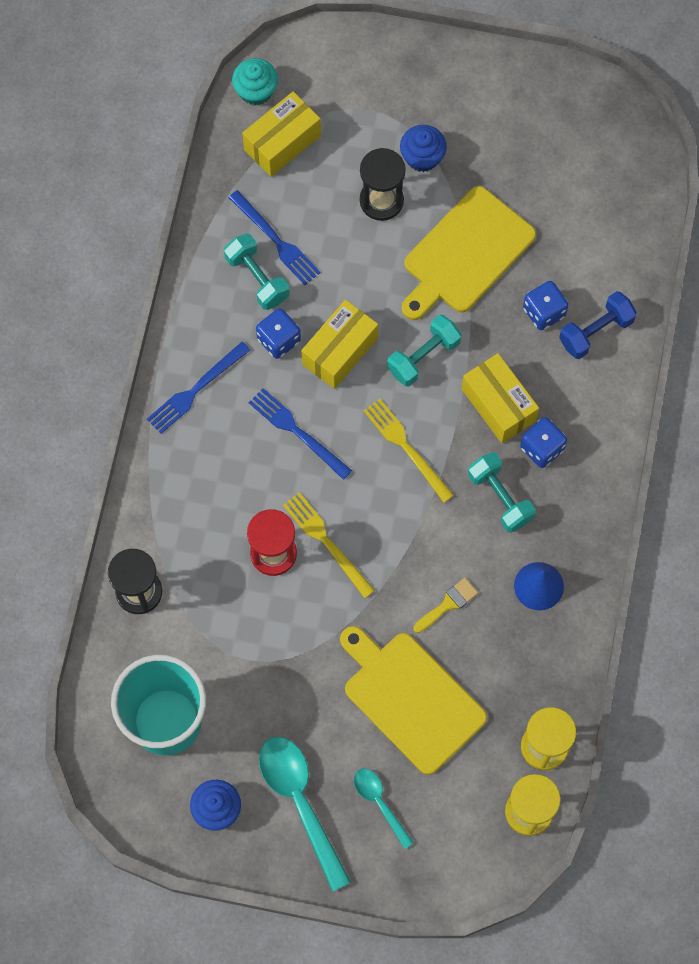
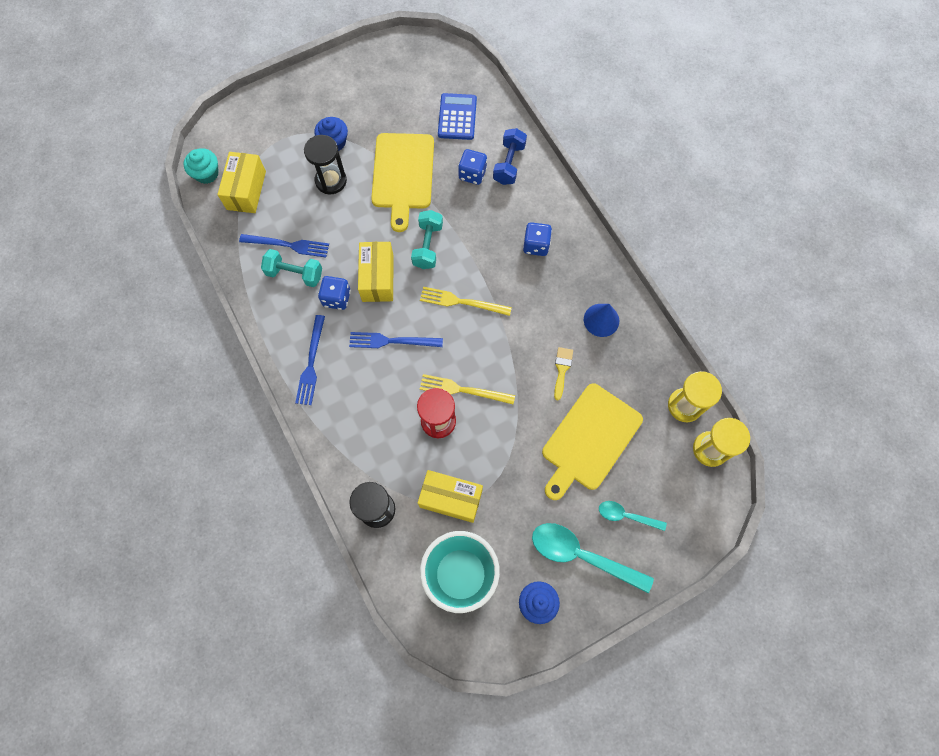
camera: 40 degrees left, 0 degrees up
yellow cutting board [340,626,487,775] -> yellow cutting board turned 60 degrees counterclockwise [542,383,643,500]
yellow box [462,353,539,443] -> yellow box moved to [418,470,483,523]
turquoise dumbbell [468,452,536,533] -> none
none -> blue calculator [438,93,477,140]

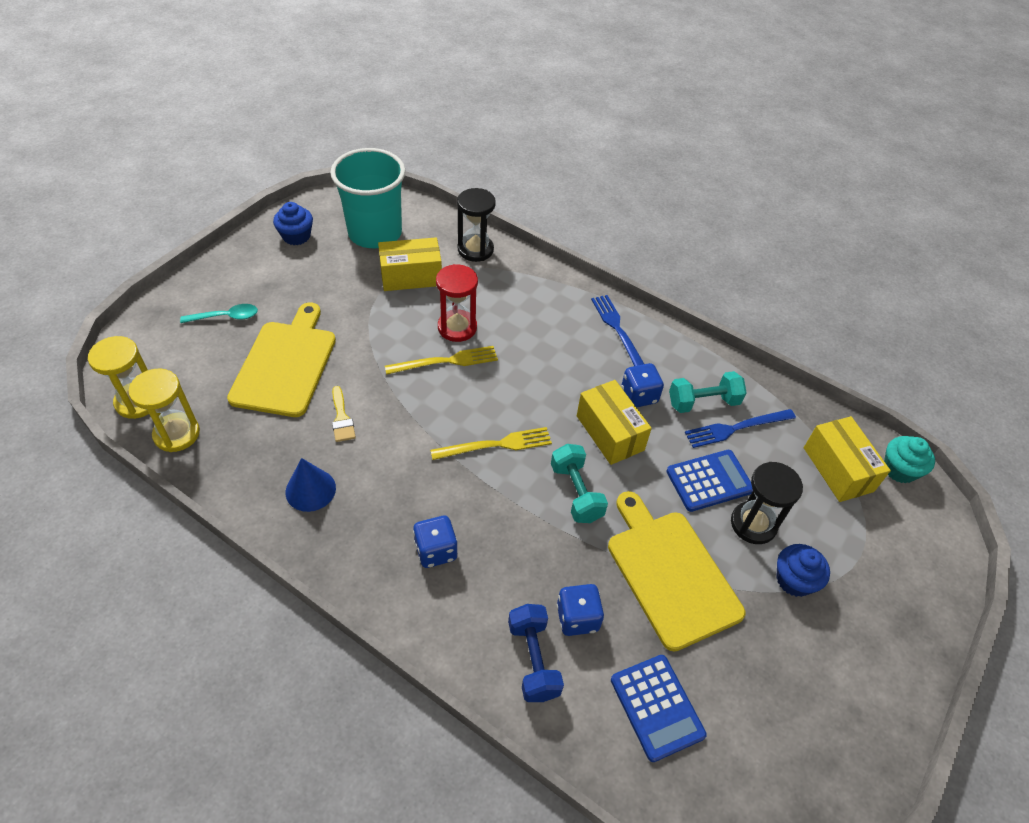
camera: 150 degrees right, 20 degrees down
blue fork [349,332,443,348] -> none
turquoise spoon [532,523,654,593] -> none
none -> blue calculator [666,450,753,512]

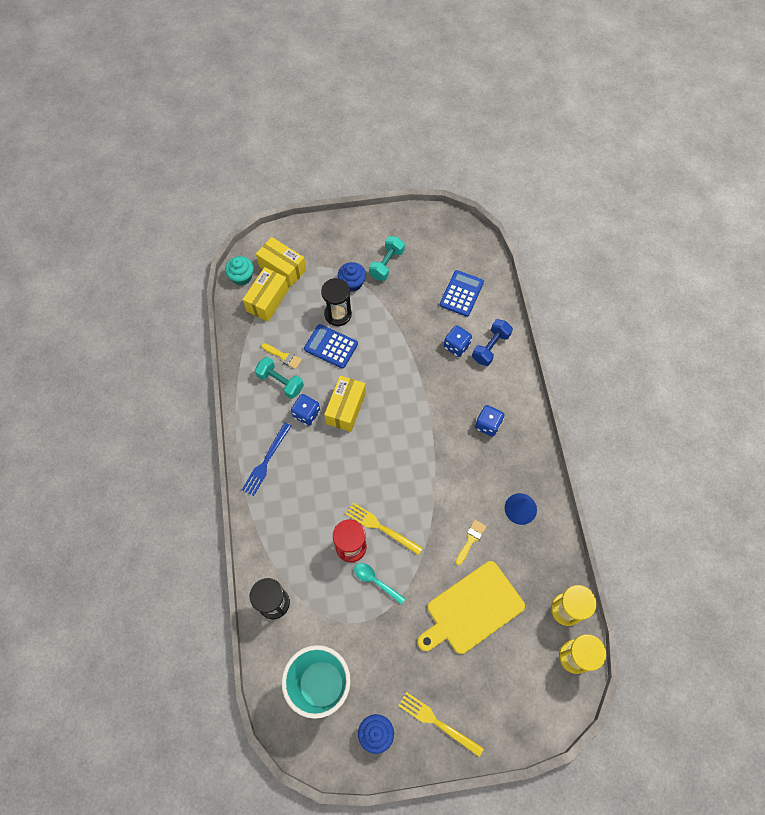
camera: 130 degrees left, 15 degrees up
turquoise spoon [180,304,258,323] -> turquoise spoon moved to [354,563,406,604]
yellow box [378,237,442,291] -> yellow box moved to [256,237,306,287]
yellow fork [430,427,552,460] -> yellow fork moved to [398,692,484,757]
turquoise dumbbell [551,444,608,523] -> turquoise dumbbell moved to [369,236,405,281]
yellow cutting board [608,491,745,652] -> none
blue fork [685,409,796,448] -> yellow brush [261,343,302,369]

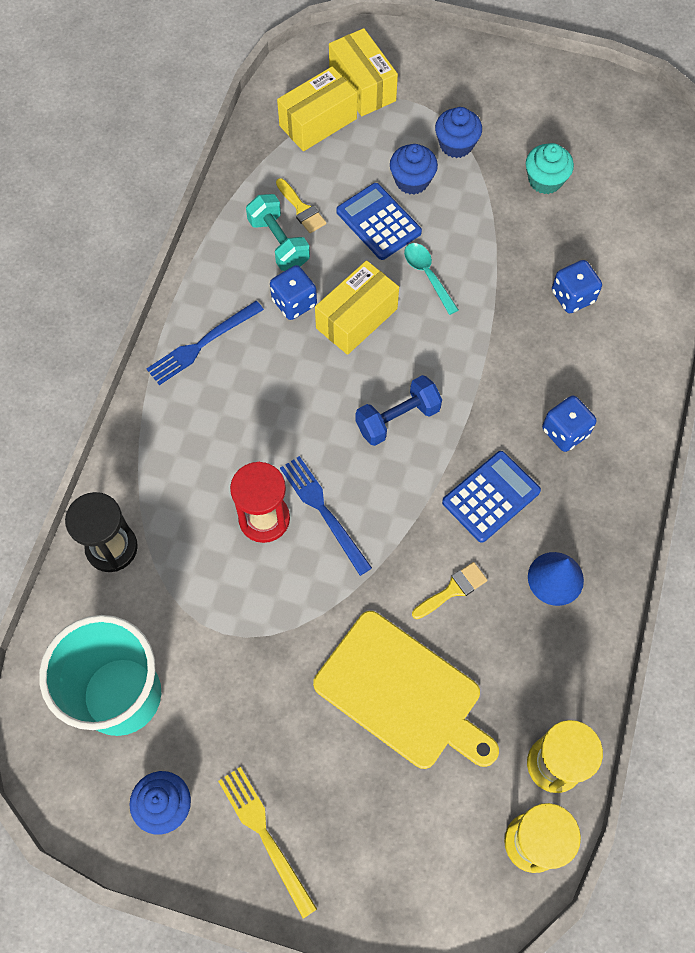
camera: 25 degrees right, 0 degrees up
turquoise cupcake [225,256,254,286] -> turquoise cupcake moved to [526,143,574,194]
black hourglass [321,278,352,326] -> blue cupcake [390,144,438,195]
yellow fork [346,503,423,555] -> blue fork [280,456,372,576]
turquoise spoon [354,563,406,604] -> turquoise spoon moved to [404,243,458,315]
turquoise dumbbell [369,236,405,281] -> none
yellow cutting board [418,561,525,654] -> yellow cutting board turned 135 degrees counterclockwise [313,611,499,769]
blue calculator [440,270,484,317] -> blue calculator moved to [442,451,541,543]
blue dumbbell [472,319,513,366] -> blue dumbbell moved to [355,375,442,446]

